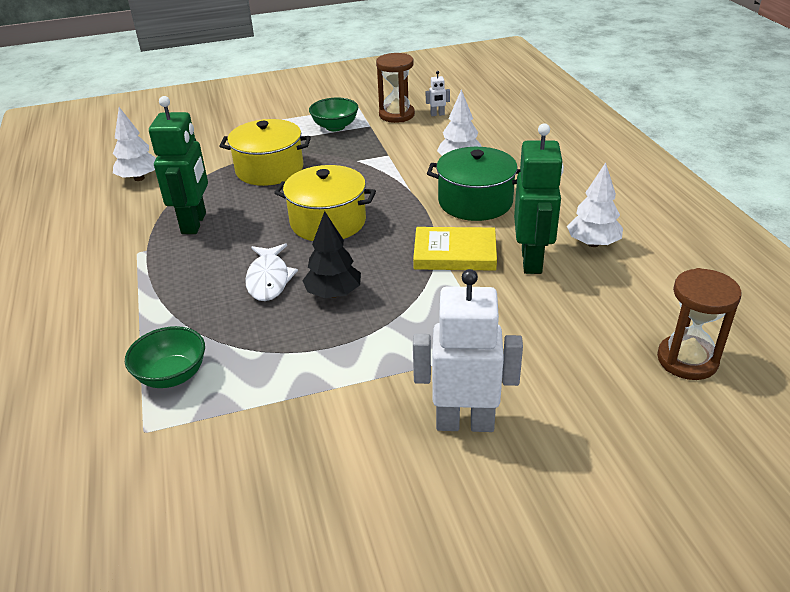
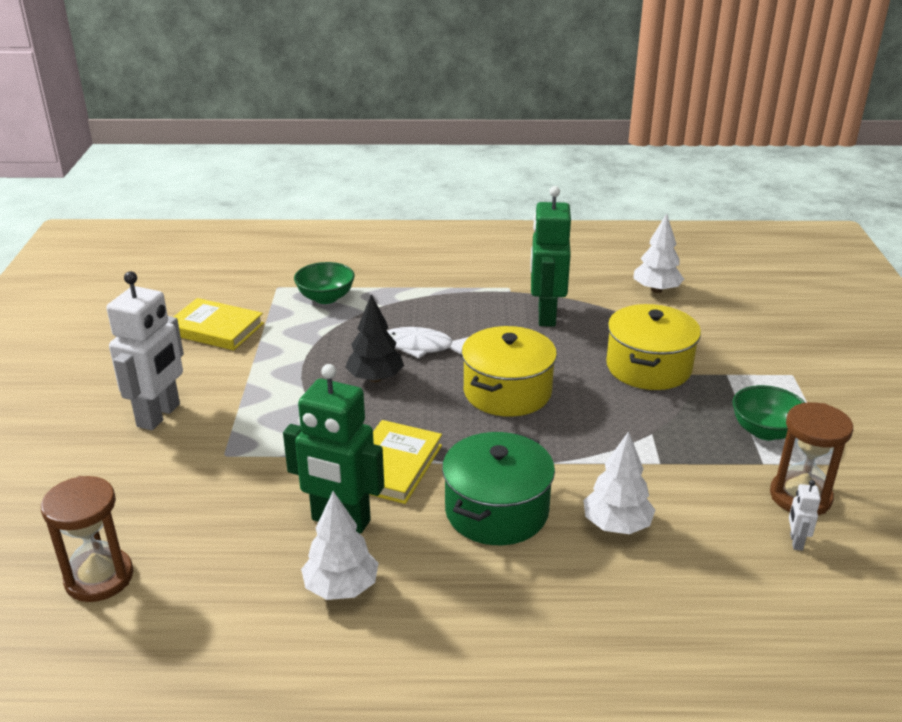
camera: 105 degrees right, 5 degrees down
green robot [149,96,208,234] -> green robot turned 75 degrees clockwise [531,186,571,327]
none -> yellow book [173,298,264,350]

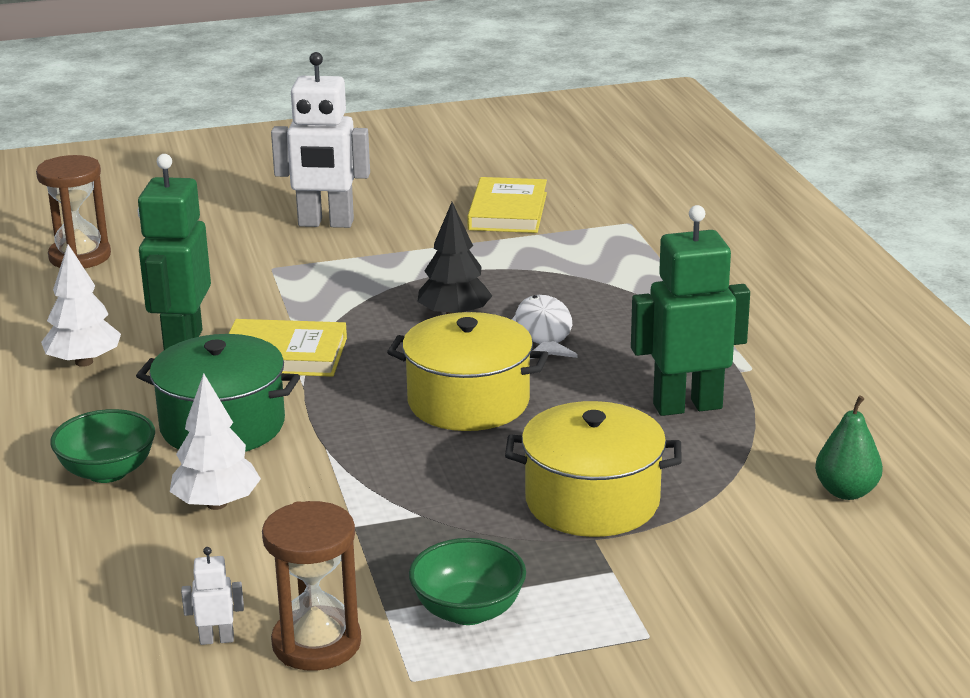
camera: 75 degrees right, 5 degrees down
green bowl [294,262,355,304] -> green bowl moved to [50,409,155,483]
white tree [633,214,685,293] -> green pear [815,396,883,500]

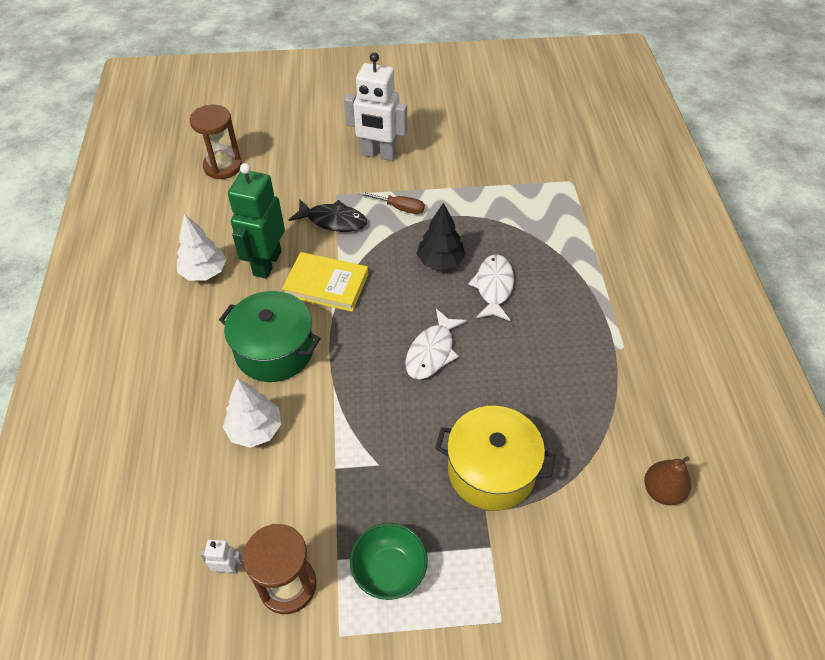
camera: 10 degrees right, 25 degrees up
green bowl [50,409,155,483] -> none
yellow pot [387,312,549,431] -> white fish [405,309,467,379]
yellow book [467,177,547,233] -> none
green robot [631,205,750,416] -> none
green pear [815,396,883,500] -> brown pear [644,456,691,505]
none -> black fish [289,200,367,232]
none -> brown screwdriver [360,191,425,214]

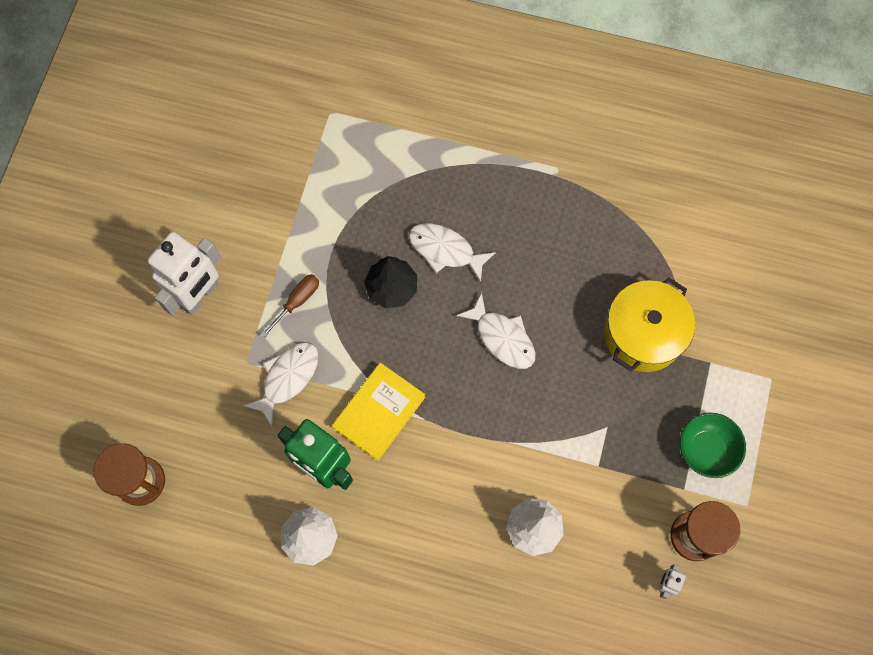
camera: 70 degrees left, 20 degrees up
green pot [219,291,321,382] -> none
black fish [289,200,367,232] -> white fish [243,342,319,426]
brown pear [644,456,691,505] -> none

